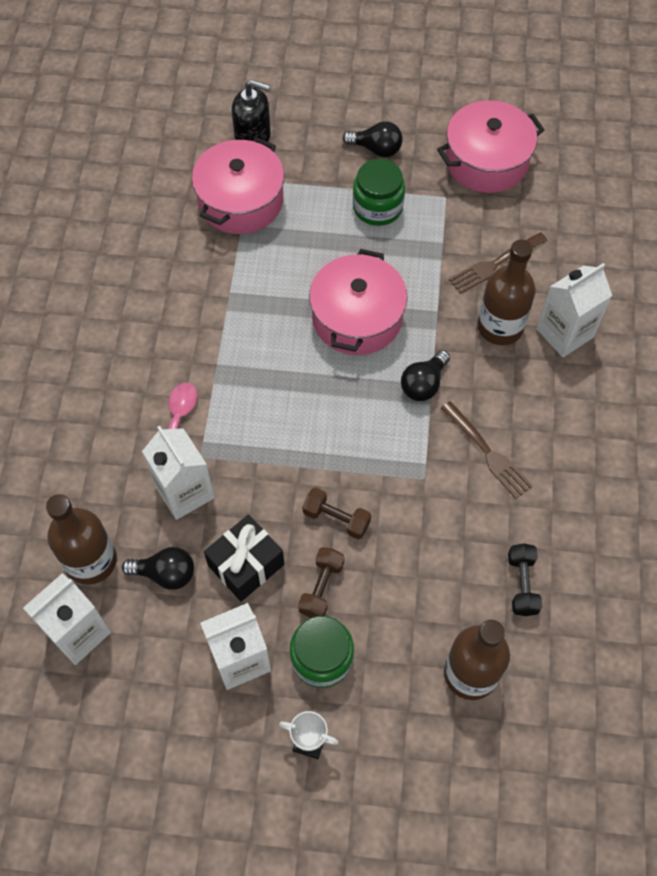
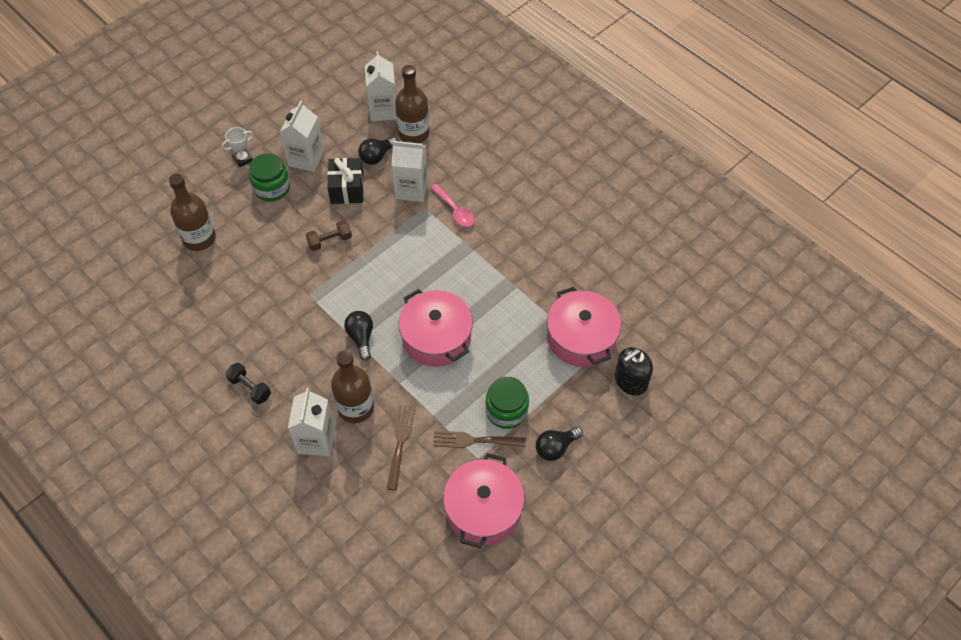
camera: 130 degrees right, 5 degrees down
brown dumbbell [298,547,344,618] -> none
brown fork [441,401,533,499] -> brown fork moved to [433,431,526,448]
black dumbbell [508,543,542,616] -> black dumbbell moved to [226,363,271,404]

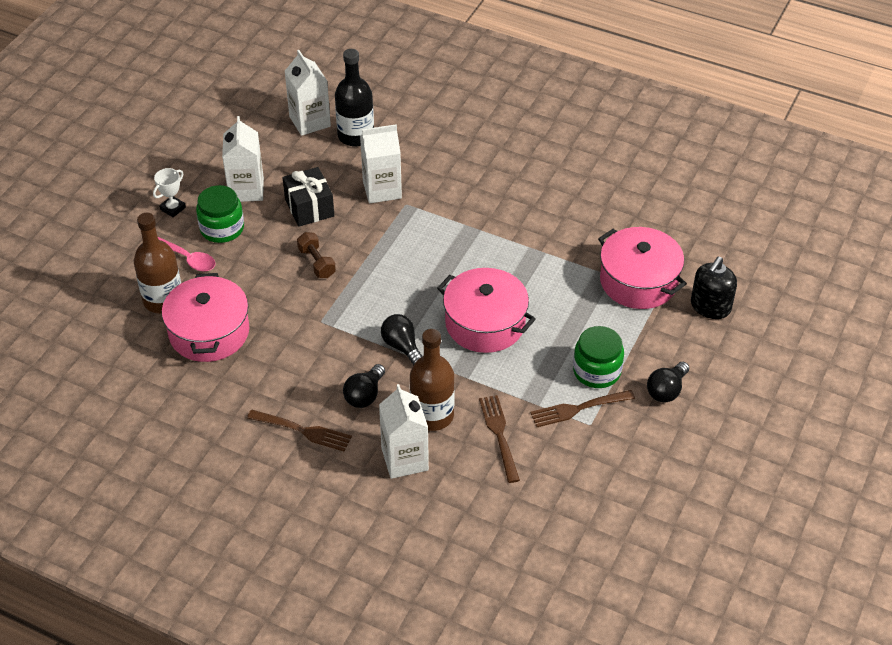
camera: 20 degrees left, 10 degrees down
black dumbbell [226,363,271,404] -> brown fork [247,410,352,452]
brown dumbbell [306,220,352,251] -> brown dumbbell turned 75 degrees counterclockwise [297,232,336,278]
black light bulb [358,137,397,165] -> black light bulb moved to [343,364,385,408]
brown bottle [395,65,429,143] -> black bottle [335,49,374,147]
pink spoon [431,184,475,227] -> pink spoon moved to [158,237,215,271]
pink pot [443,453,525,548] -> pink pot moved to [162,273,249,362]

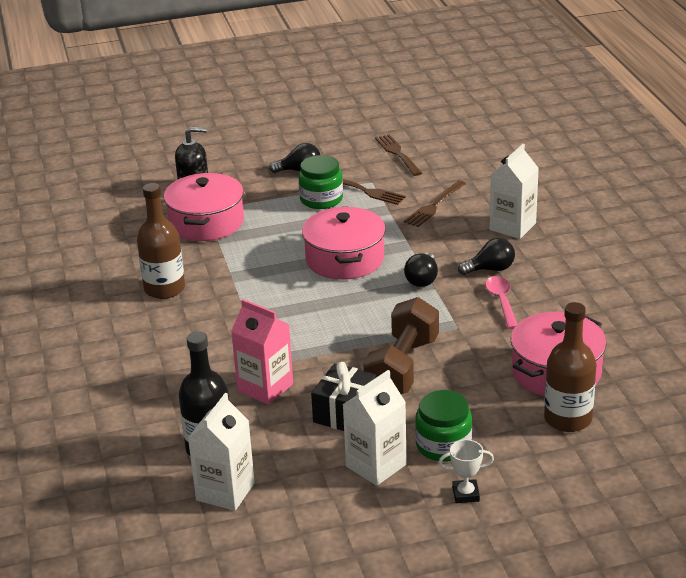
camera: 130 degrees left, 15 degrees down
pink spoon [158,237,215,271] -> pink spoon moved to [485,276,517,329]
brown fork [247,410,352,452] -> brown fork moved to [375,134,422,176]
brown dumbbell [297,232,336,278] -> brown dumbbell [363,297,439,394], size x1.97
white carton [360,124,402,203] -> pink carton [231,299,293,405]
brown bottle [410,329,455,431] -> brown bottle moved to [137,183,185,299]

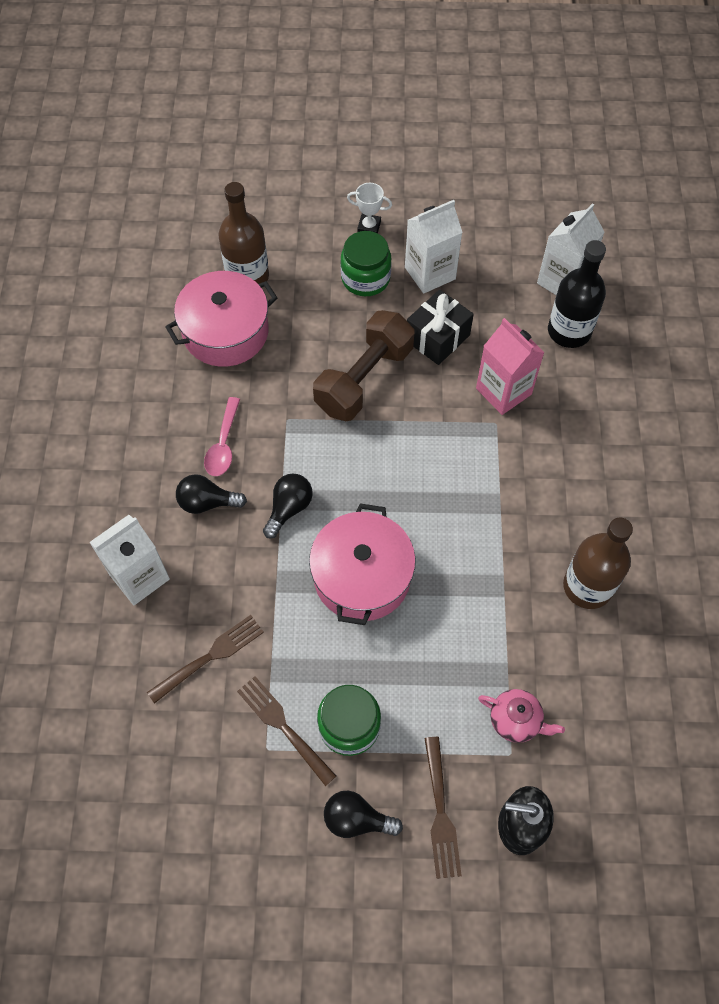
camera: 165 degrees left, 30 degrees up
pink pot [164,173,244,241] -> pink teapot [478,689,565,743]
brown fork [375,134,422,176] -> brown fork moved to [424,737,462,879]

